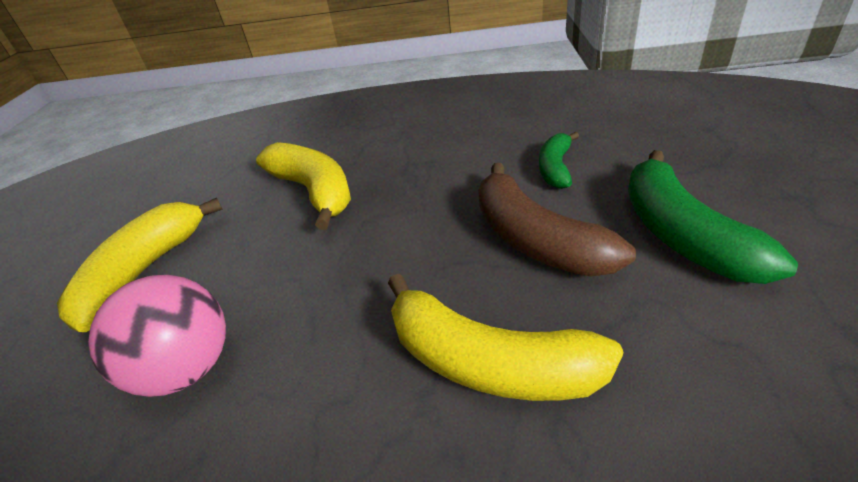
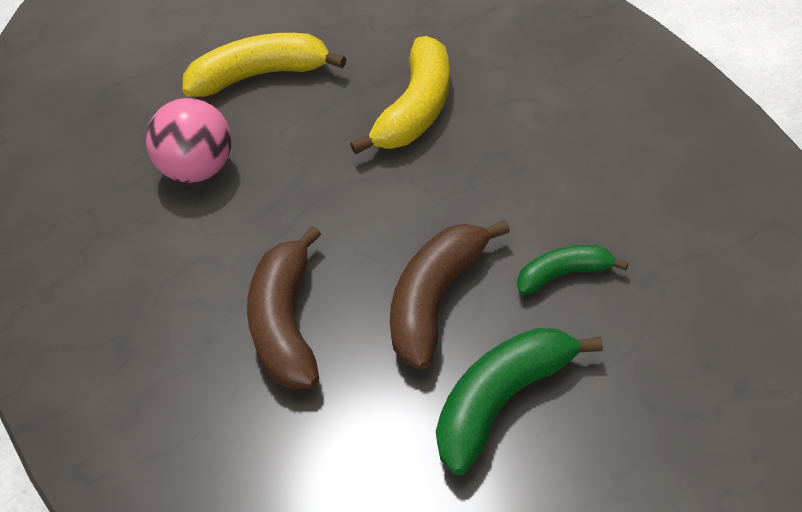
camera: 60 degrees right, 10 degrees up
yellow banana [388,274,623,401] -> brown banana [247,226,321,389]

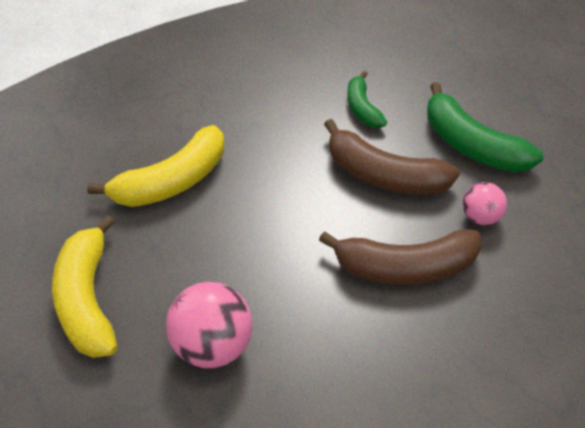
camera: 95 degrees left, 0 degrees up
yellow banana [350,36,450,154] -> yellow banana turned 120 degrees clockwise [87,125,224,207]
none -> pink ball [463,182,507,225]

